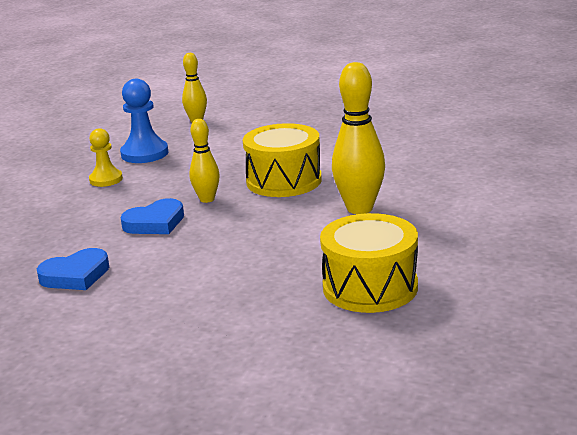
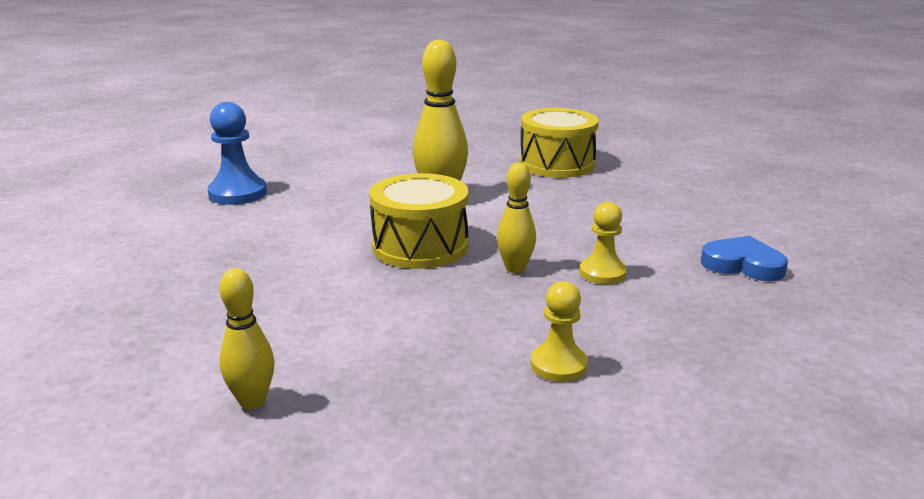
camera: 130 degrees left, 0 degrees up
blue pawn [120,79,168,163] -> blue pawn moved to [207,102,267,205]
blue heart [120,198,184,234] -> yellow pawn [580,202,627,284]

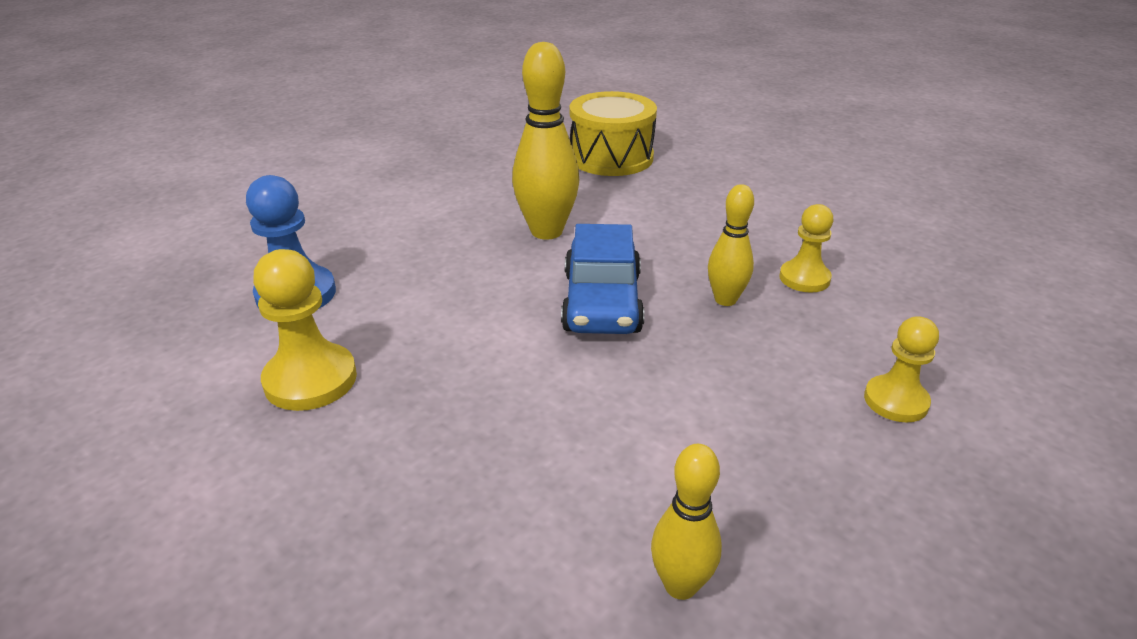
camera: 30 degrees left, 10 degrees up
yellow drum [369,173,469,269] -> blue car [561,224,645,334]
blue heart [701,236,788,281] -> none
none -> yellow pawn [253,249,357,411]

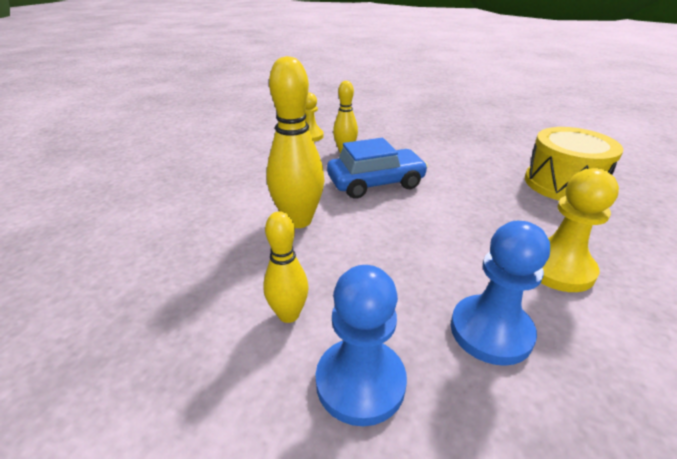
camera: 110 degrees left, 0 degrees up
yellow drum [569,91,657,176] -> yellow drum moved to [525,127,623,200]
yellow bowling pin [651,444,722,600] -> yellow bowling pin moved to [263,211,309,323]
yellow pawn [864,316,939,423] -> none
none -> blue pawn [315,265,407,426]

